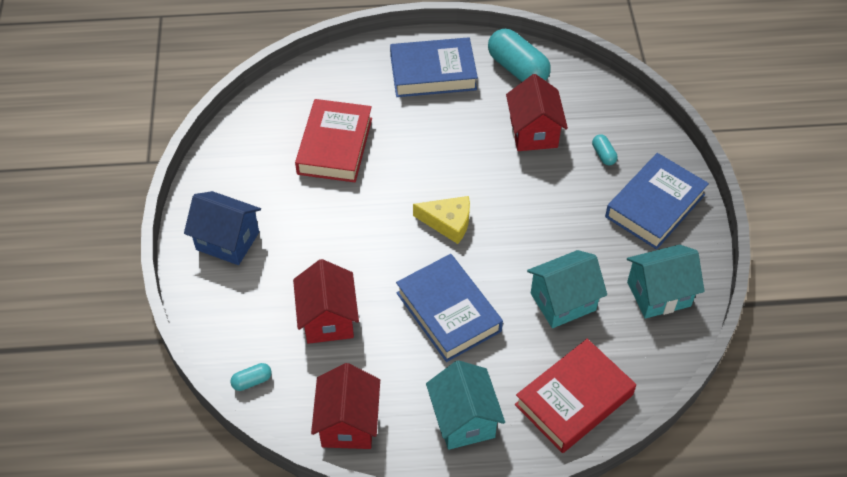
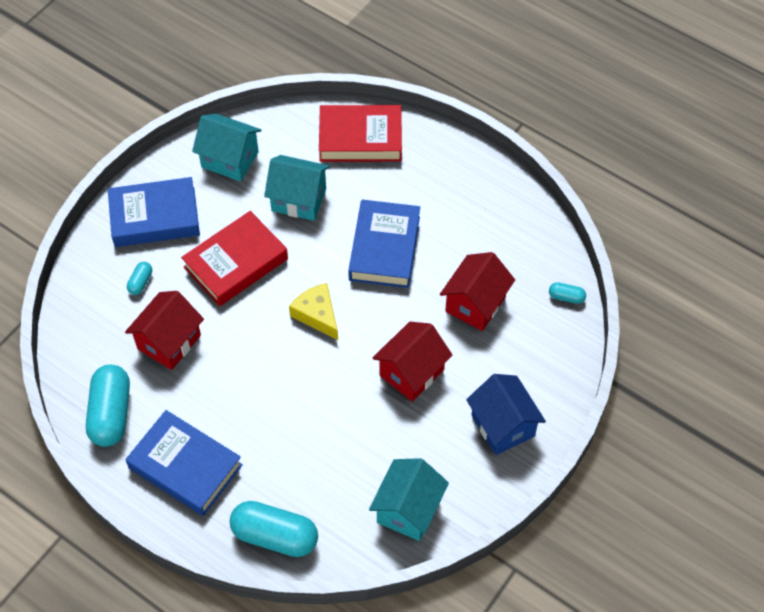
camera: 140 degrees left, 5 degrees up
red book [295,99,372,182] -> red book moved to [181,211,288,306]
red house [311,363,380,449] -> red house moved to [373,322,453,402]
turquoise house [426,360,505,450] -> turquoise house moved to [369,458,449,541]
none -> turquoise capsule [230,501,318,557]

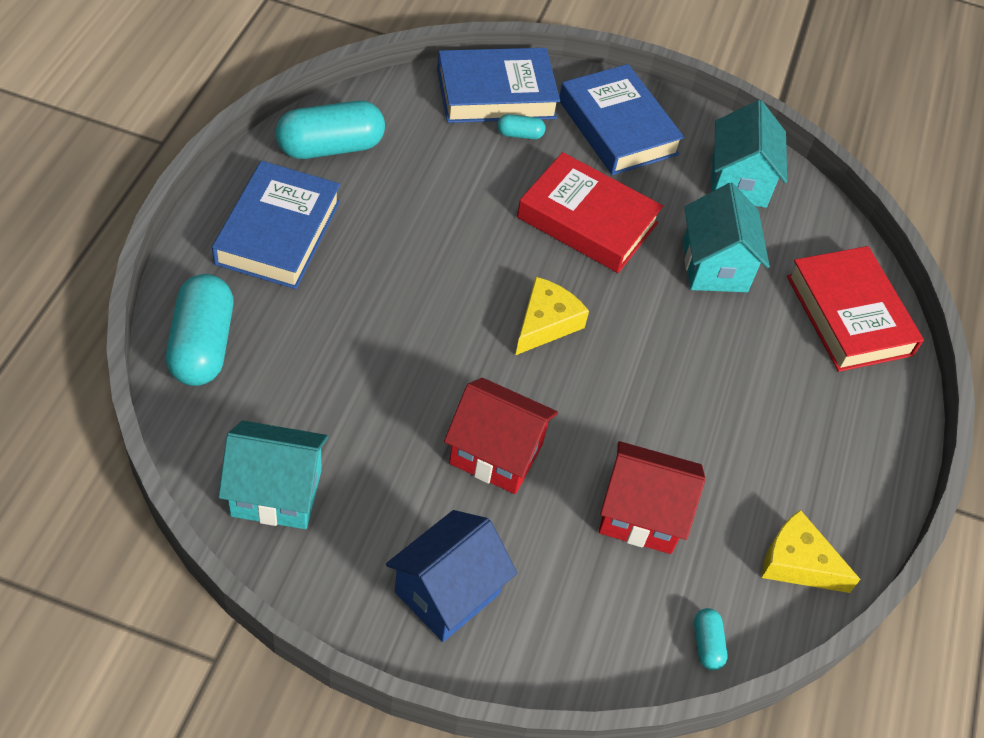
camera: 65 degrees right, 5 degrees down
red house [125,291,204,370] -> none
blue book [348,200,420,288] -> blue book moved to [437,48,560,123]
none -> yellow cheese [762,510,861,593]

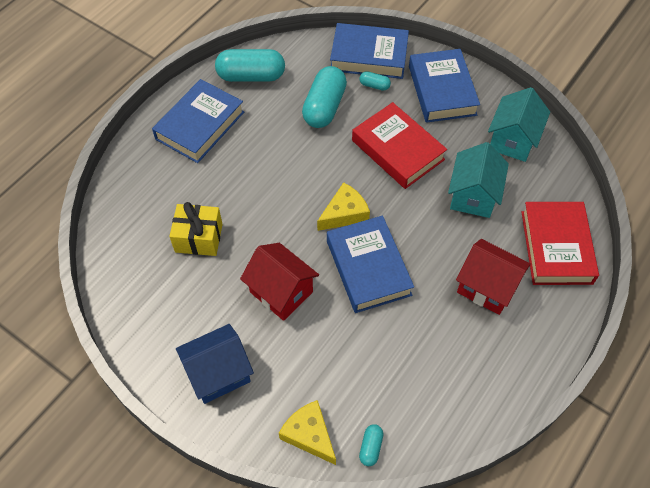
camera: 25 degrees right, 5 degrees up
turquoise capsule [166,274,234,386] -> turquoise capsule moved to [302,66,347,128]
turquoise house [218,421,328,529] -> none
red house [599,441,706,554] -> red house moved to [456,239,531,315]
yellow cheese [762,510,861,593] -> yellow cheese moved to [279,400,336,465]
none -> yellow gift [169,202,223,256]
none -> blue book [327,216,414,313]

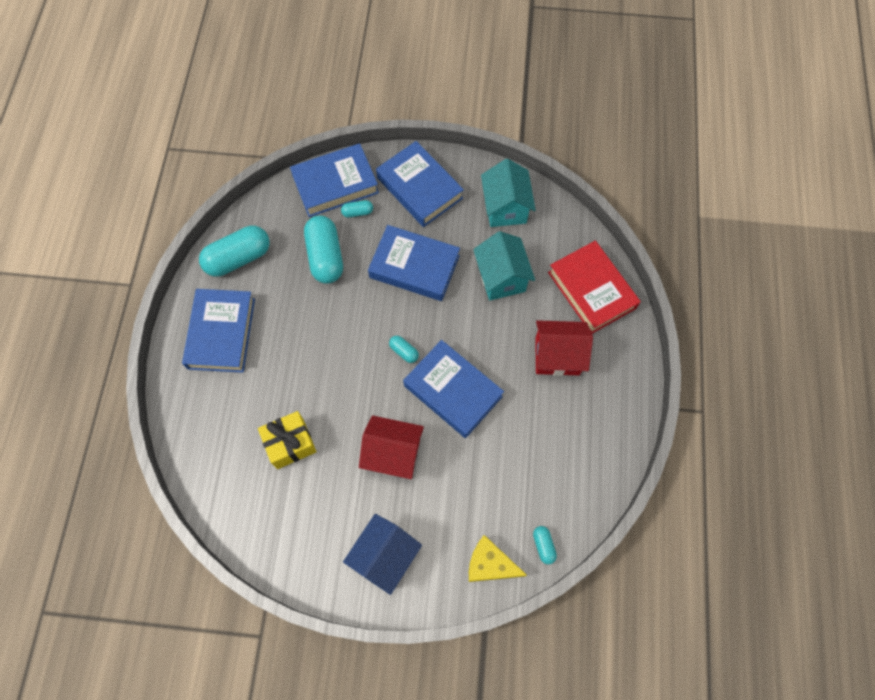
camera: 30 degrees left, 10 degrees up
yellow cheese [317,182,370,231] -> turquoise capsule [389,336,419,363]
red book [352,102,447,189] -> blue book [368,225,460,301]

